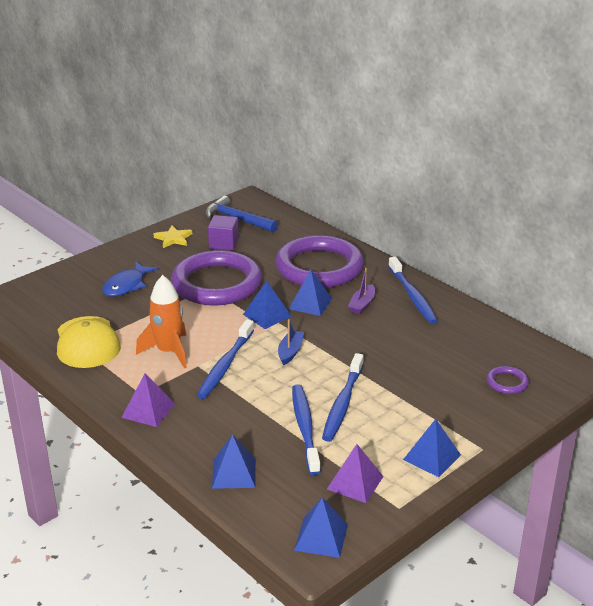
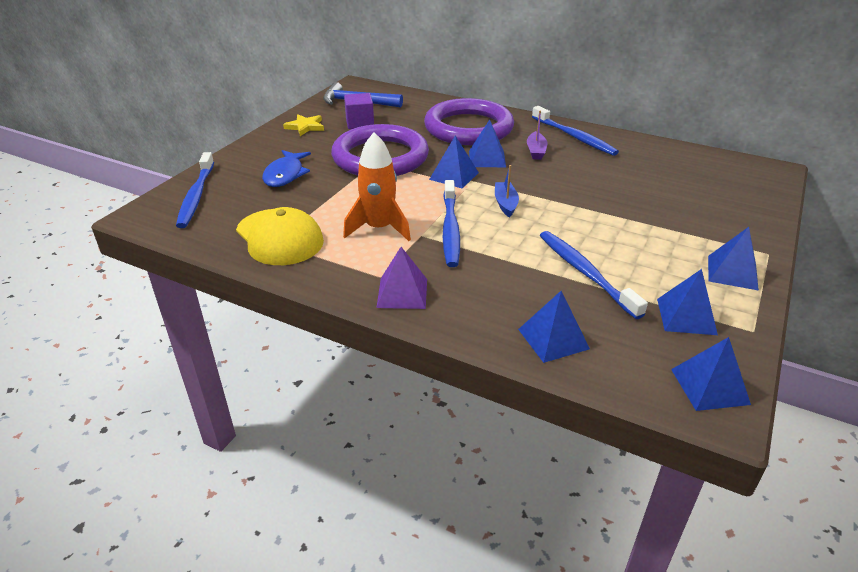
camera: 20 degrees left, 5 degrees up
blue toothbrush [322,353,364,442] -> blue toothbrush moved to [176,152,214,228]
purple pyramid [327,444,384,503] -> blue pyramid [657,269,718,335]
purple ring [487,366,529,394] -> none

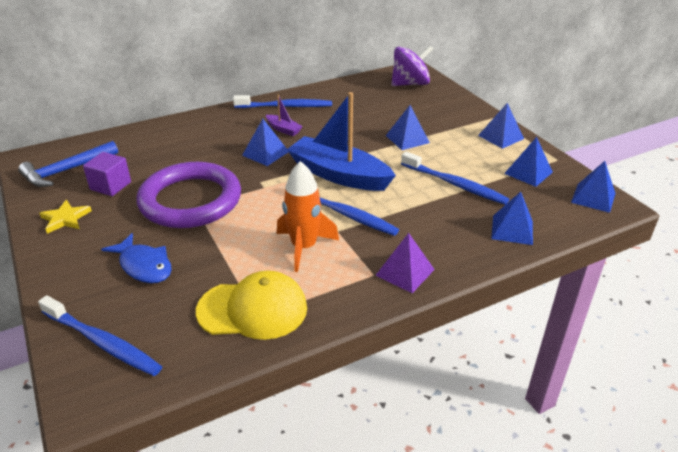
camera: 55 degrees left, 0 degrees up
purple ring [424,98,514,145] -> none
blue pyramid [429,136,479,189] -> blue pyramid moved to [386,105,430,150]
blue boat [495,165,519,218] -> blue boat [287,92,396,191], size x2.27
blue toothbrush [540,231,648,319] -> blue toothbrush turned 150 degrees counterclockwise [401,151,509,205]
none -> purple spinning top [391,45,433,86]

